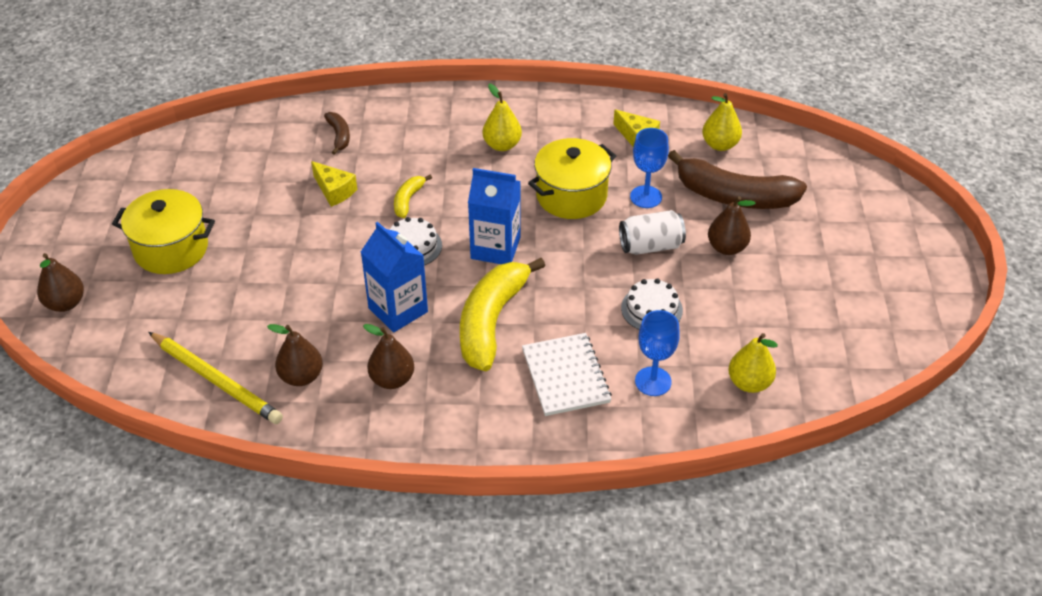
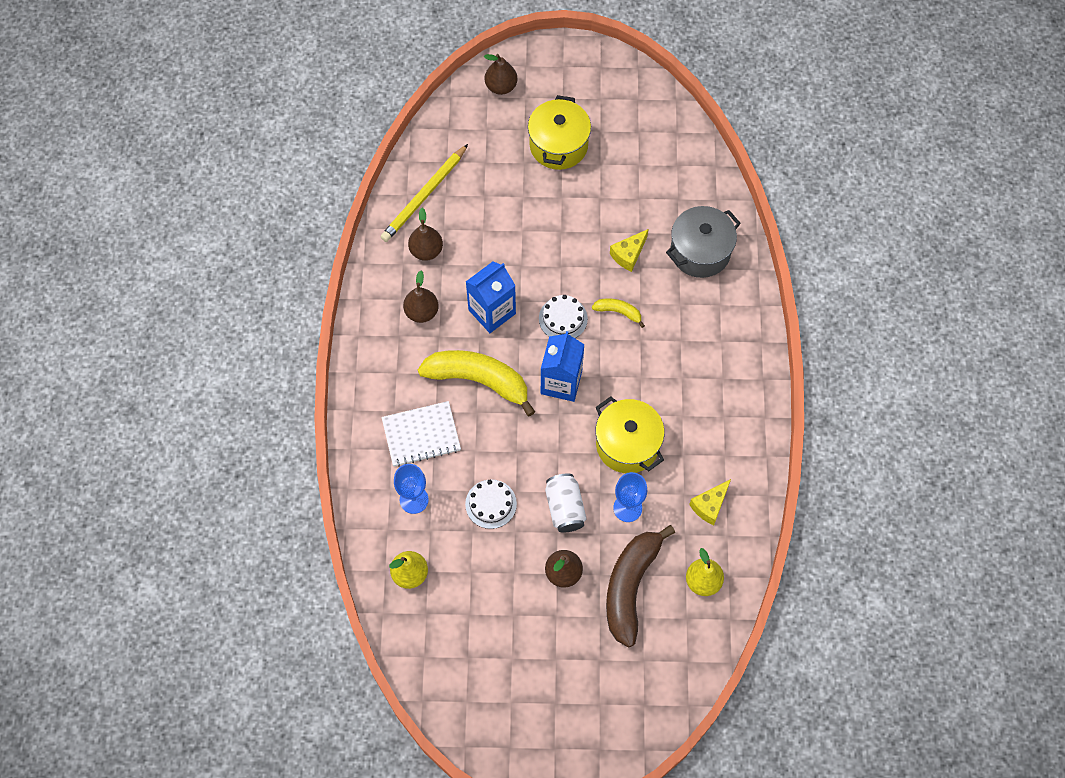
camera: 90 degrees right, 20 degrees up
brown banana [324,112,350,155] -> grey pot [666,206,741,278]
yellow pear [483,84,522,151] -> none

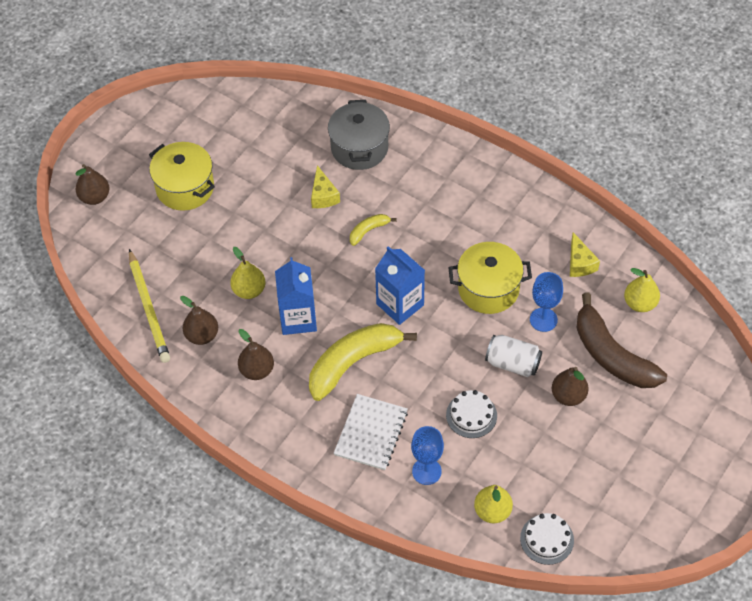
camera: 55 degrees left, 10 degrees down
white cake [539,295,588,338] -> white cake moved to [520,513,574,565]
none -> yellow pear [230,247,266,299]

